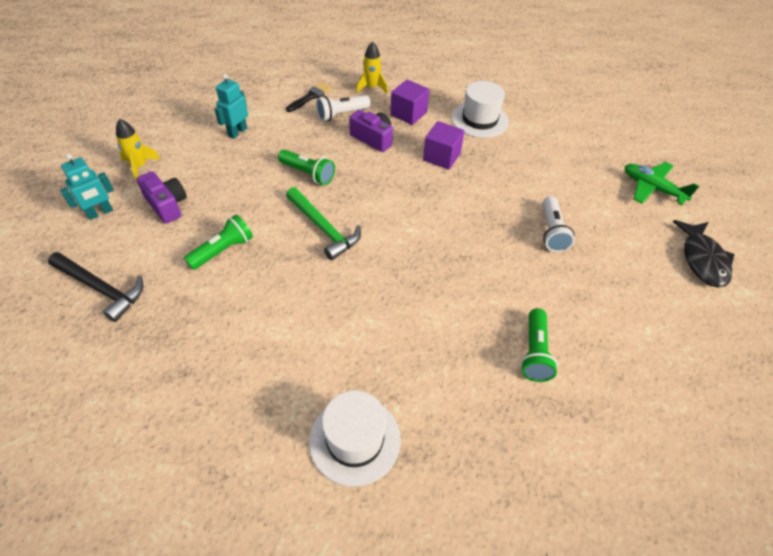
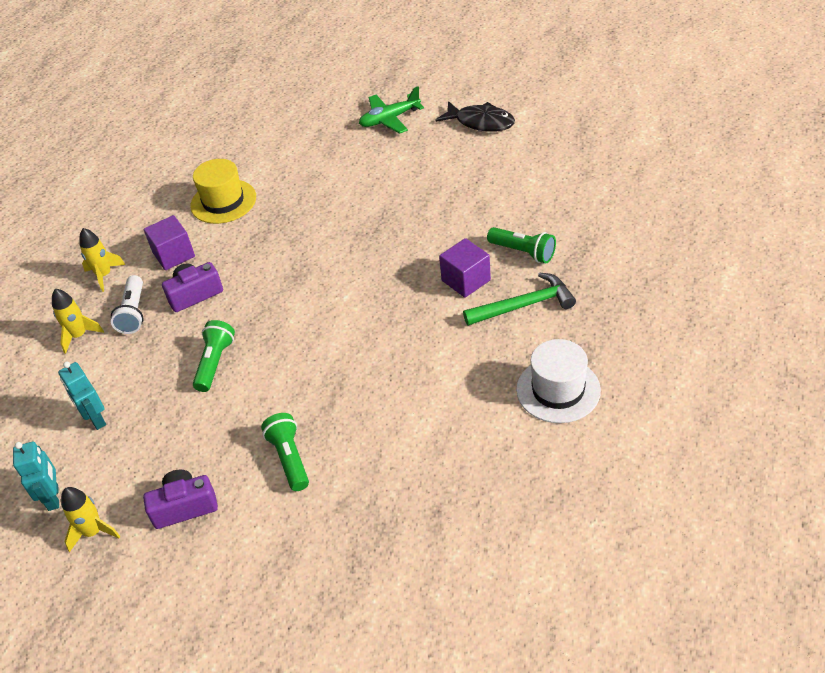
camera: 60 degrees left, 5 degrees down
black hammer [48,252,144,322] -> none
turquoise robot [60,154,114,220] -> turquoise robot moved to [13,441,59,511]
green flashlight [278,149,335,185] -> green flashlight turned 45 degrees counterclockwise [193,320,235,392]
black brush [286,82,332,112] -> yellow rocket [52,289,104,354]
green hammer [286,187,361,260] -> green hammer moved to [463,272,576,326]
purple cube [423,121,465,170] -> purple cube moved to [439,238,491,298]
white hat [452,81,509,138] -> yellow hat [190,159,256,224]
white flashlight [542,196,575,252] -> none

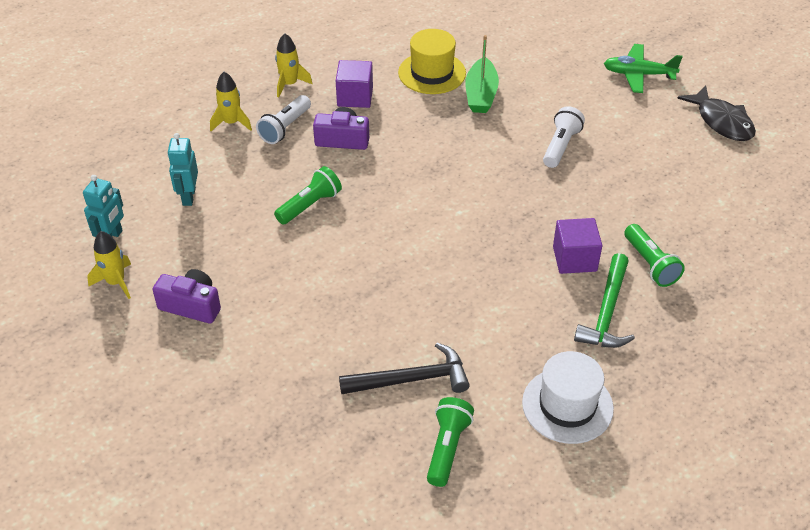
camera: 30 degrees right, 0 degrees up
green flashlight [261,413,309,491] -> green flashlight moved to [427,397,474,487]
green hammer [463,272,576,326] -> green hammer turned 90 degrees clockwise [574,253,635,348]
none -> black hammer [339,343,470,394]
none -> green boat [465,35,499,113]
none -> white flashlight [543,106,585,168]

